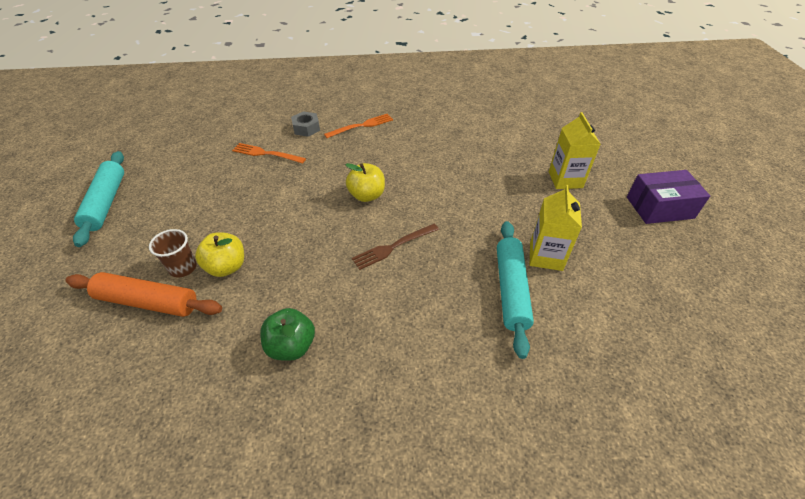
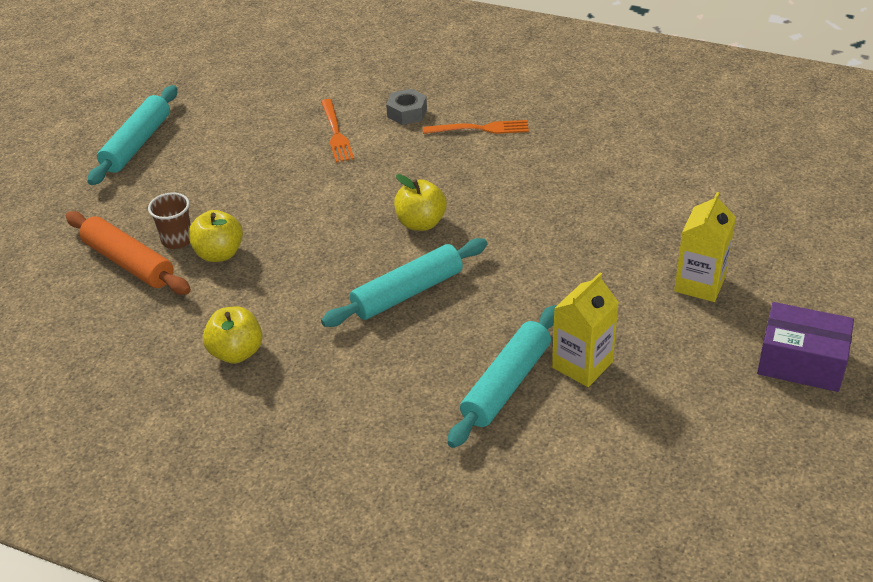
camera: 30 degrees right, 5 degrees down
orange fork [232,143,306,164] -> orange fork turned 150 degrees counterclockwise [321,99,354,163]
green apple [260,308,315,361] -> yellow apple [203,307,262,364]
brown fork [352,224,439,270] -> turquoise rolling pin [321,238,487,327]

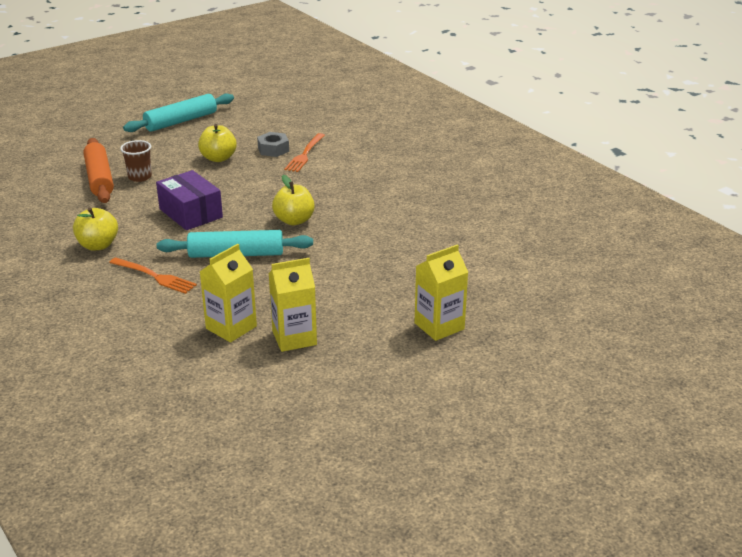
camera: 30 degrees right, 10 degrees down
yellow apple [188,210,243,262] -> yellow apple moved to [198,124,237,162]
grey nut [386,89,427,125] -> grey nut moved to [257,132,289,157]
orange fork [423,120,529,134] -> orange fork moved to [109,257,197,294]
turquoise rolling pin [447,305,557,448] -> yellow carton [199,244,257,342]
purple box [757,302,854,392] -> purple box moved to [156,170,223,230]

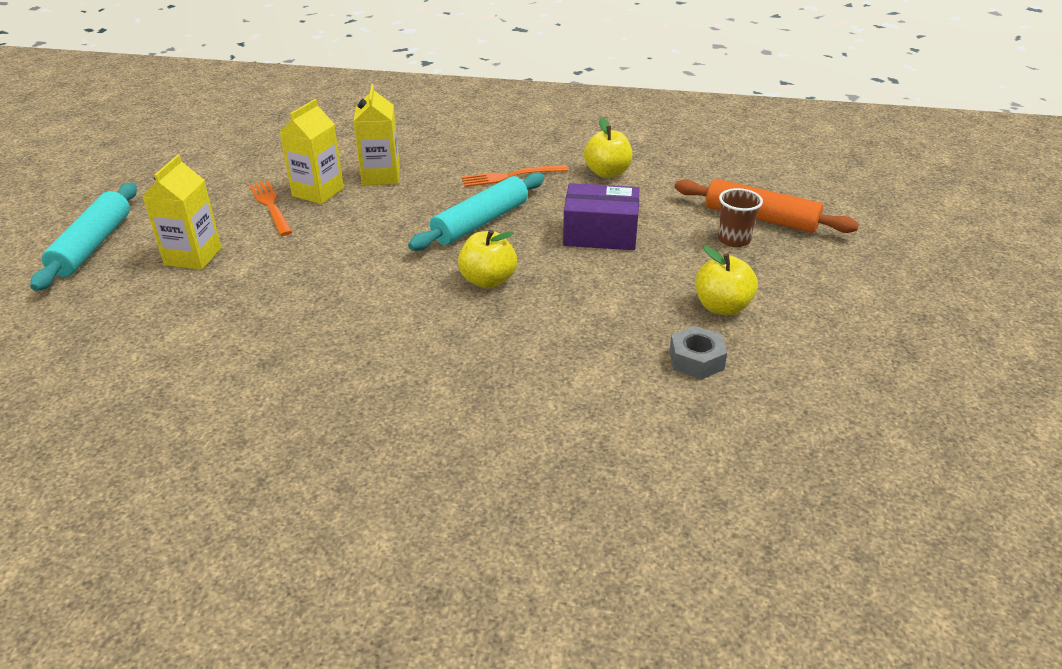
camera: 135 degrees right, 5 degrees up
turquoise rolling pin [123,93,234,132] -> turquoise rolling pin moved to [30,183,137,291]
orange fork [284,133,325,172] -> orange fork moved to [249,181,292,236]

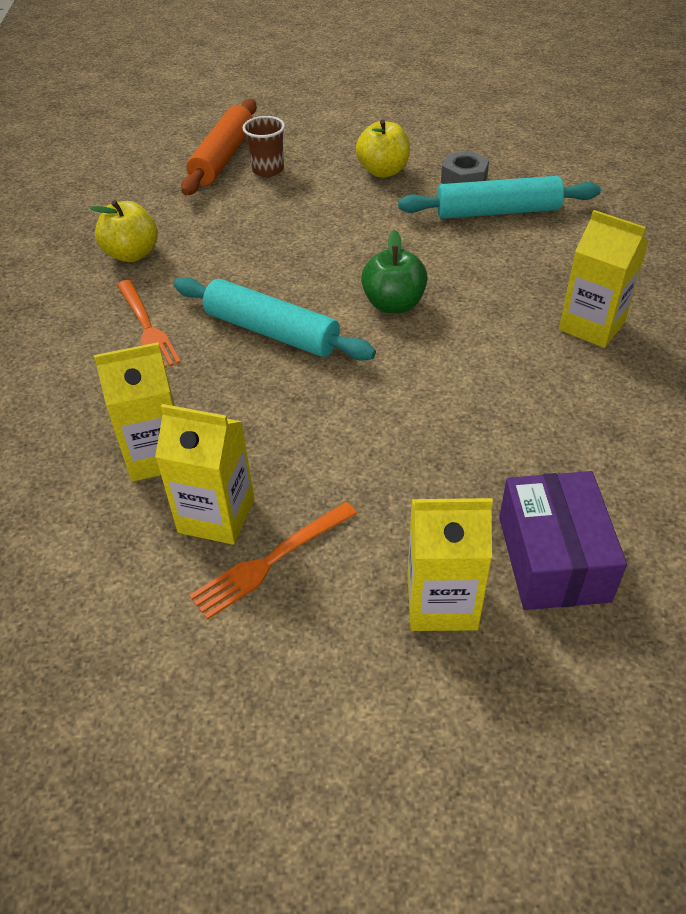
camera: 100 degrees left, 10 degrees up
turquoise rolling pin [30,183,137,291] -> turquoise rolling pin moved to [398,176,601,219]
yellow apple [458,230,517,289] -> green apple [361,230,428,313]
purple box [563,183,639,250] -> purple box moved to [499,471,627,610]
none -> yellow carton [559,210,648,348]

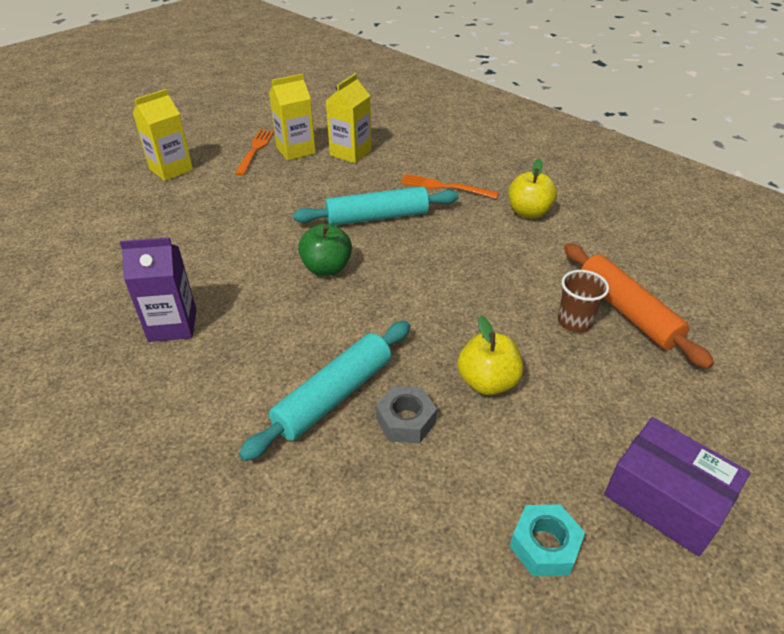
camera: 135 degrees right, 5 degrees down
purple box [499,471,627,610] -> purple box moved to [604,417,750,556]
yellow carton [559,210,648,348] -> purple carton [120,237,197,342]
none -> turquoise nut [510,504,585,576]

